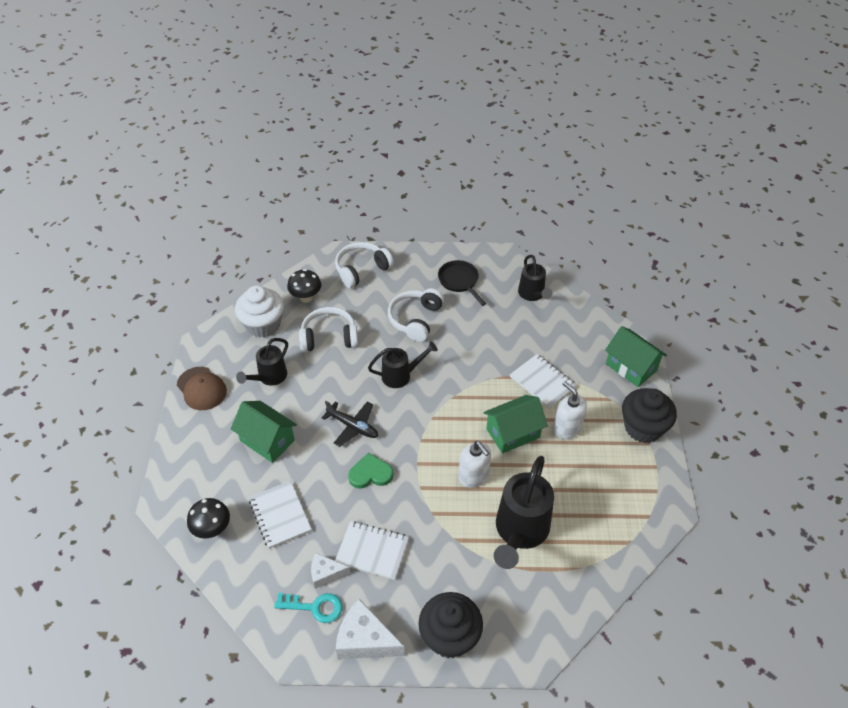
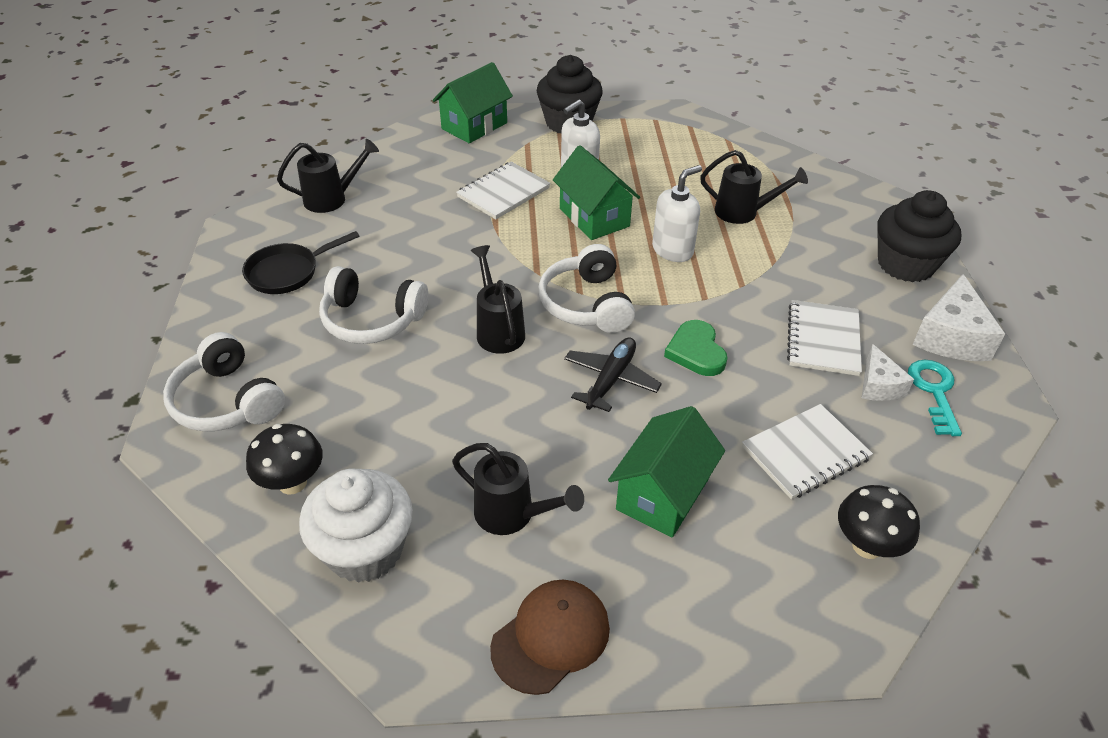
camera: 95 degrees left, 5 degrees down
white headphones [299,307,358,352] -> white headphones moved to [539,244,635,333]
black watering can [494,456,554,569] -> black watering can [700,150,808,224], size x0.60

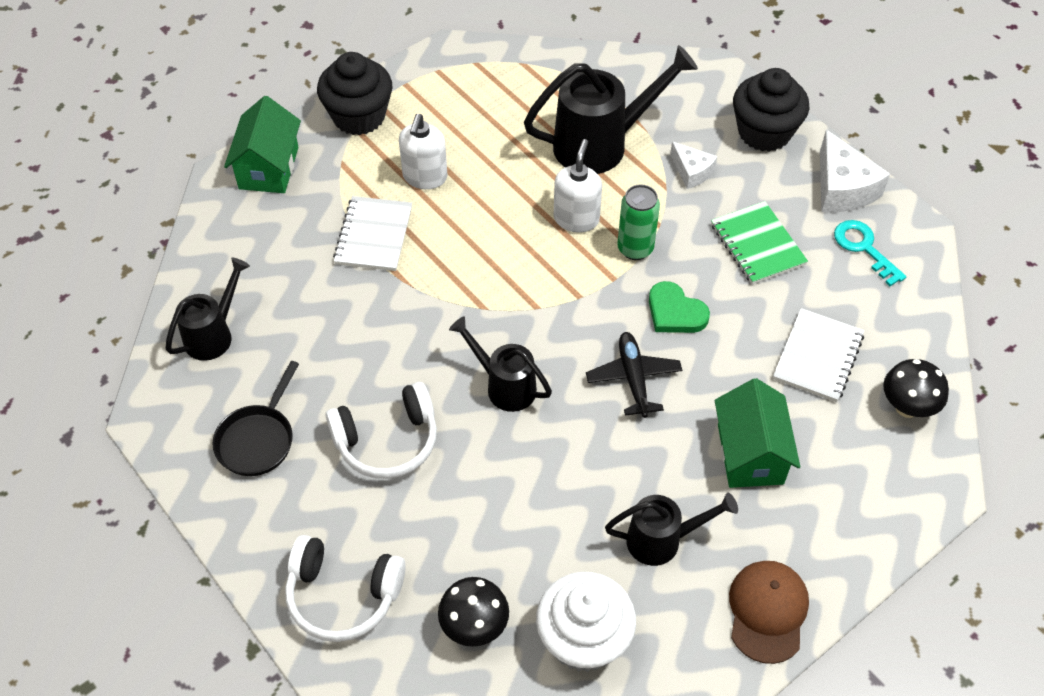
camera: 35 degrees left, 10 degrees up
white headphones [539,244,635,333] -> none
green house [553,145,640,240] -> none
black watering can [700,150,808,224] -> black watering can [524,45,698,174], size x1.68
white notebook [787,300,862,376] -> green notebook [711,201,808,285]
white cheese [862,344,914,401] -> white cheese moved to [670,142,717,189]
none -> green can [617,184,660,260]

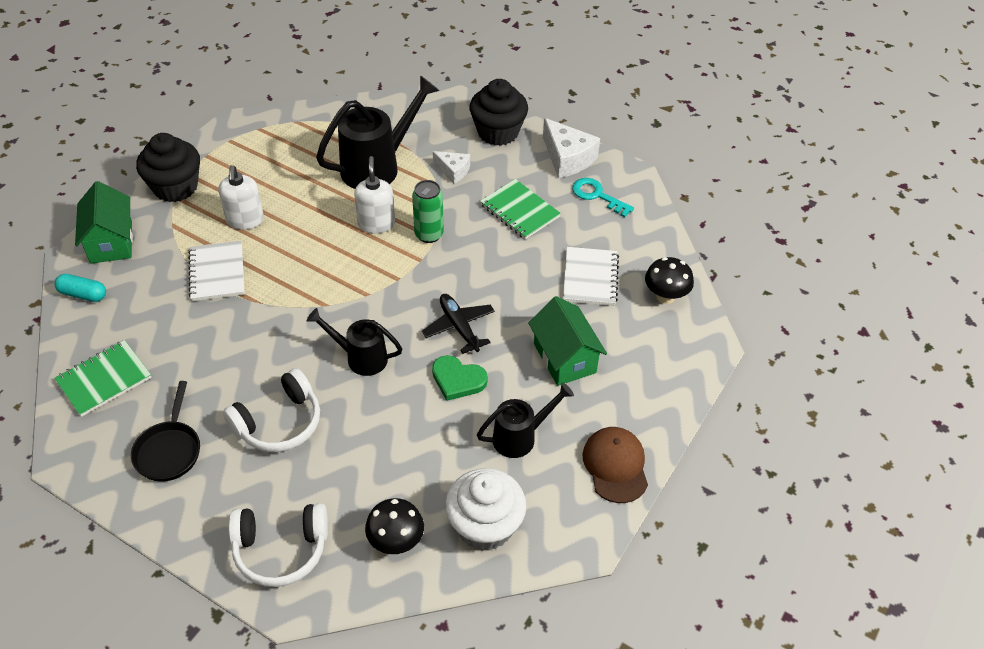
camera: 20 degrees left, 5 degrees down
black watering can [166,257,250,361] -> green notebook [54,340,152,417]
green heart [649,281,710,333] -> green heart moved to [432,355,488,401]
none -> turquoise capsule [54,274,106,302]

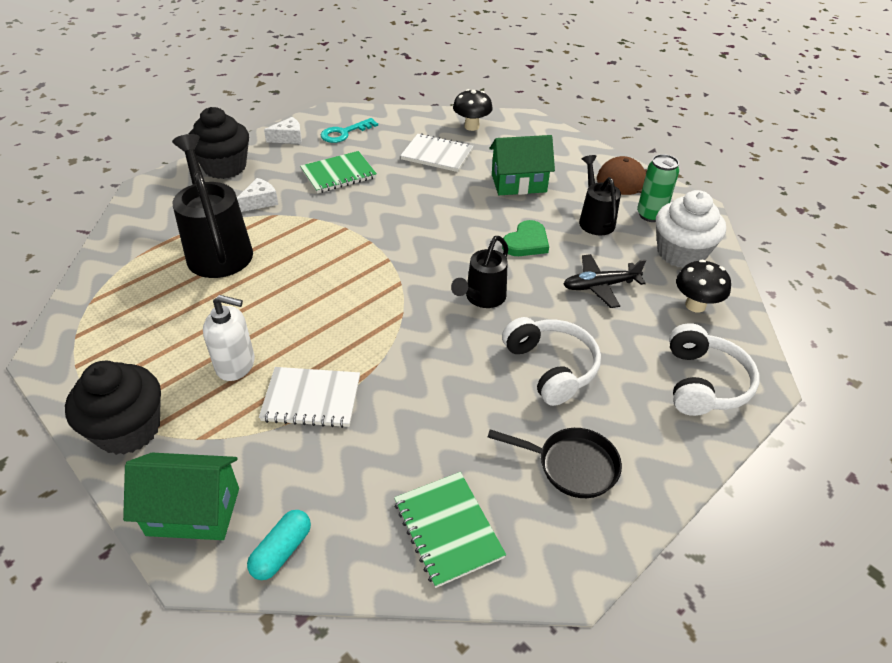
camera: 75 degrees left, 5 degrees down
white soap dispenser [354,156,395,234] -> none
green can [412,180,444,243] -> green can moved to [637,154,679,222]
black plane [422,294,495,354] -> black plane moved to [563,254,646,308]
white cheese [543,118,600,178] -> white cheese [264,117,302,144], size x0.60

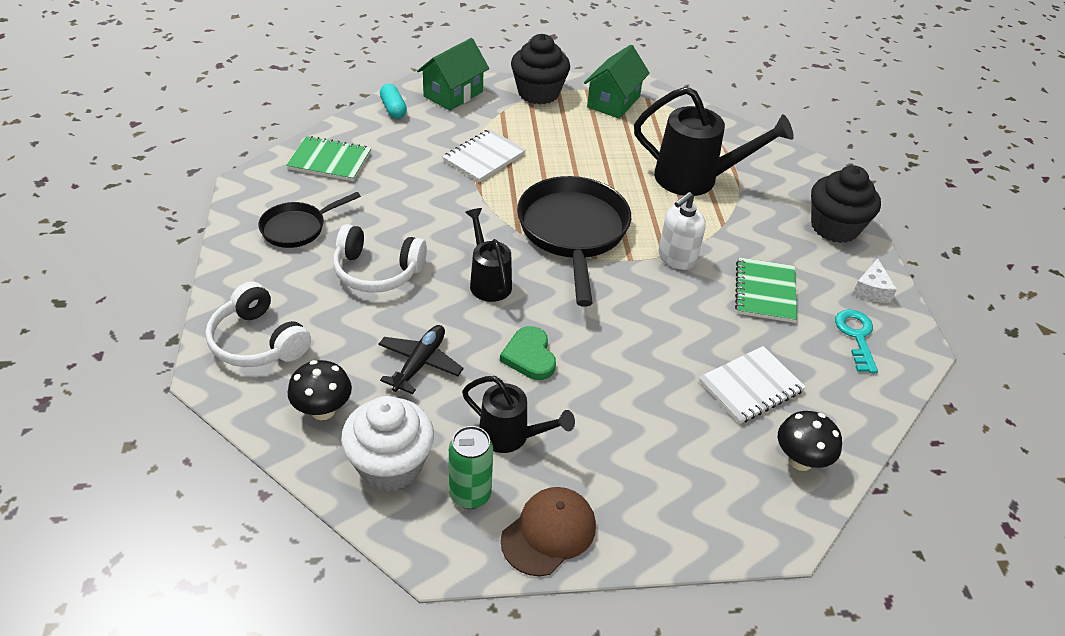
camera: 125 degrees right, 0 degrees up
white soap dispenser [203,295,255,381] -> white soap dispenser moved to [658,192,706,270]
white cheese [237,178,278,212] -> none
green house [490,135,555,195] -> green house moved to [584,45,650,119]
none -> black pan [517,176,631,307]

